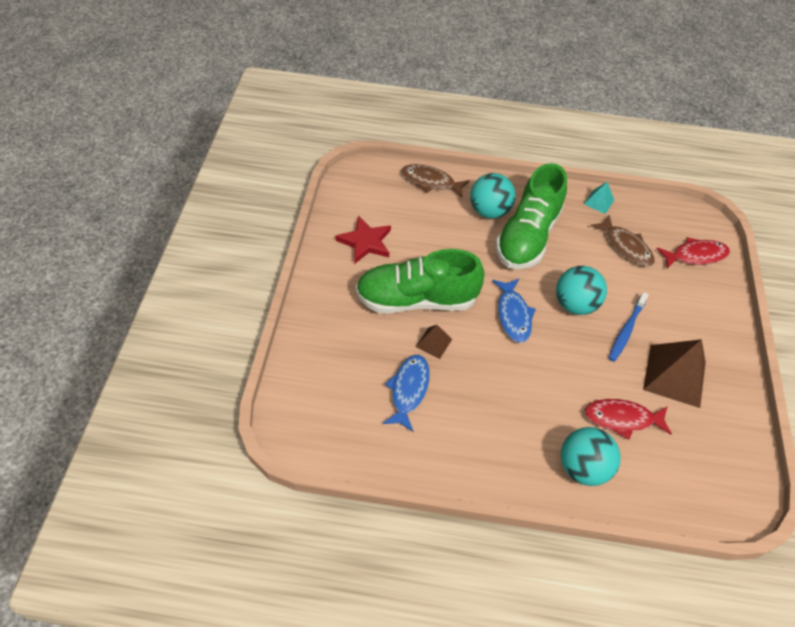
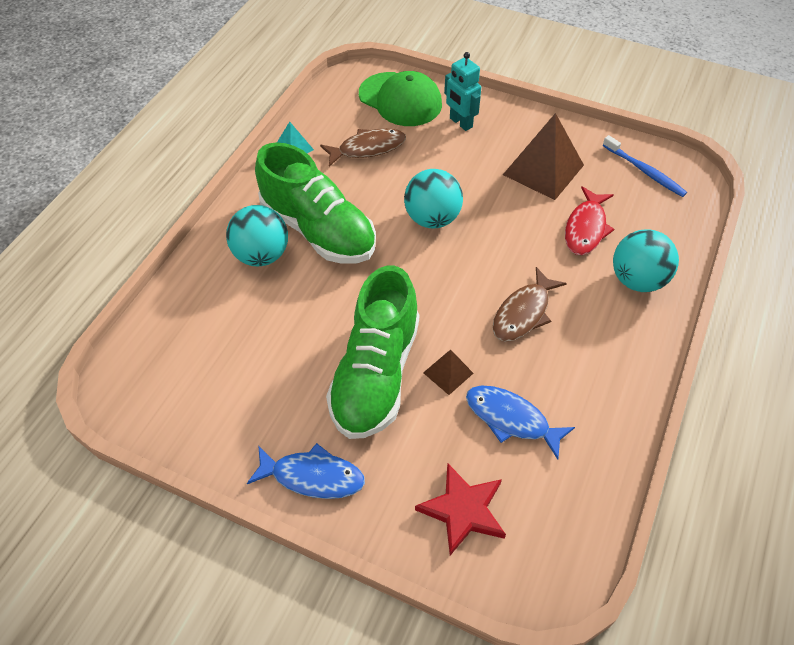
camera: 70 degrees left, 0 degrees up
red star [335,216,391,264] -> red star moved to [415,464,506,556]
brown fish [401,164,470,198] -> brown fish moved to [493,267,567,342]
blue fish [492,279,536,343] -> blue fish moved to [247,443,365,499]
blue toothbrush [609,292,649,362] -> blue toothbrush moved to [603,135,687,197]
red fish [656,237,730,269] -> green cap [359,71,442,126]
none -> turquoise robot [444,52,481,131]

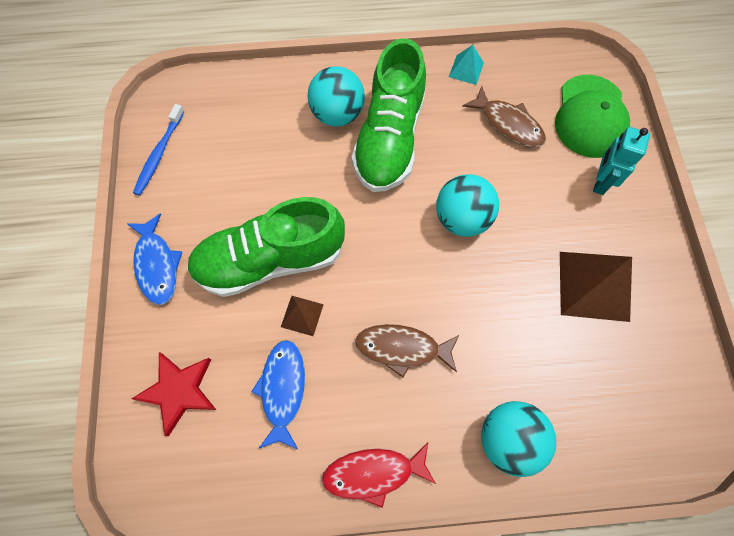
camera: 60 degrees right, 15 degrees up
red fish [565,186,615,255] -> red fish moved to [322,443,436,508]
blue toothbrush [603,135,687,197] -> blue toothbrush moved to [133,104,185,196]

